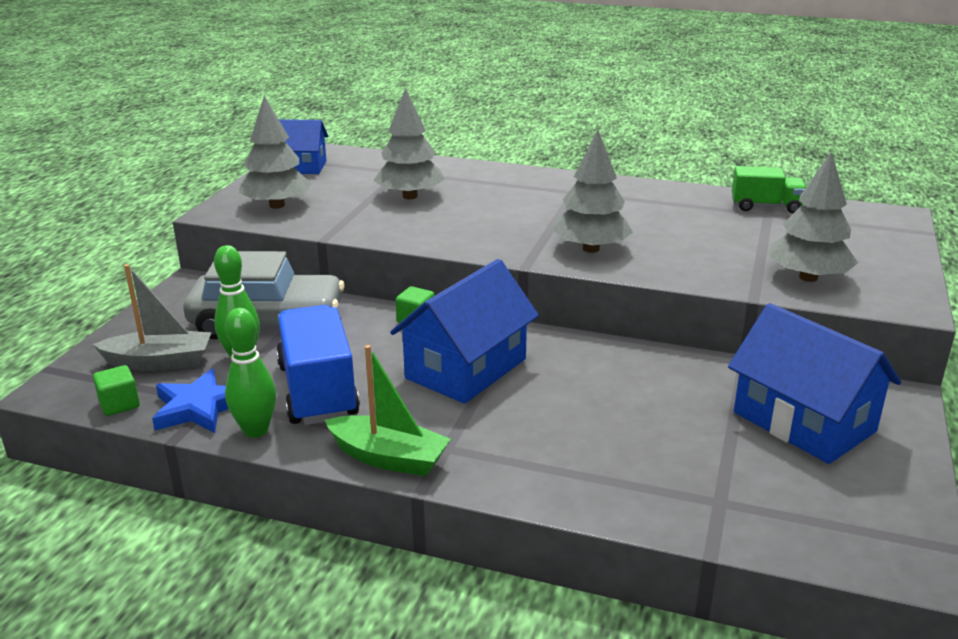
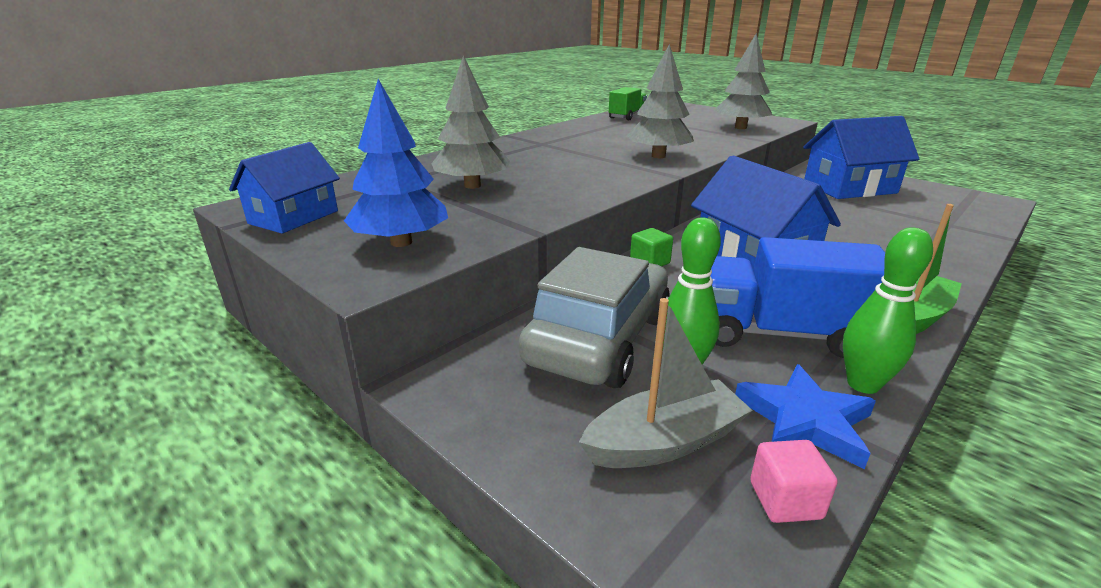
camera: 65 degrees left, 0 degrees up
grey boat [93,264,212,371] -> grey boat turned 45 degrees clockwise [579,298,753,468]
green cube [93,365,140,416] -> pink cube [750,440,838,523]
grey tree [239,96,312,209] -> blue tree [344,79,448,247]

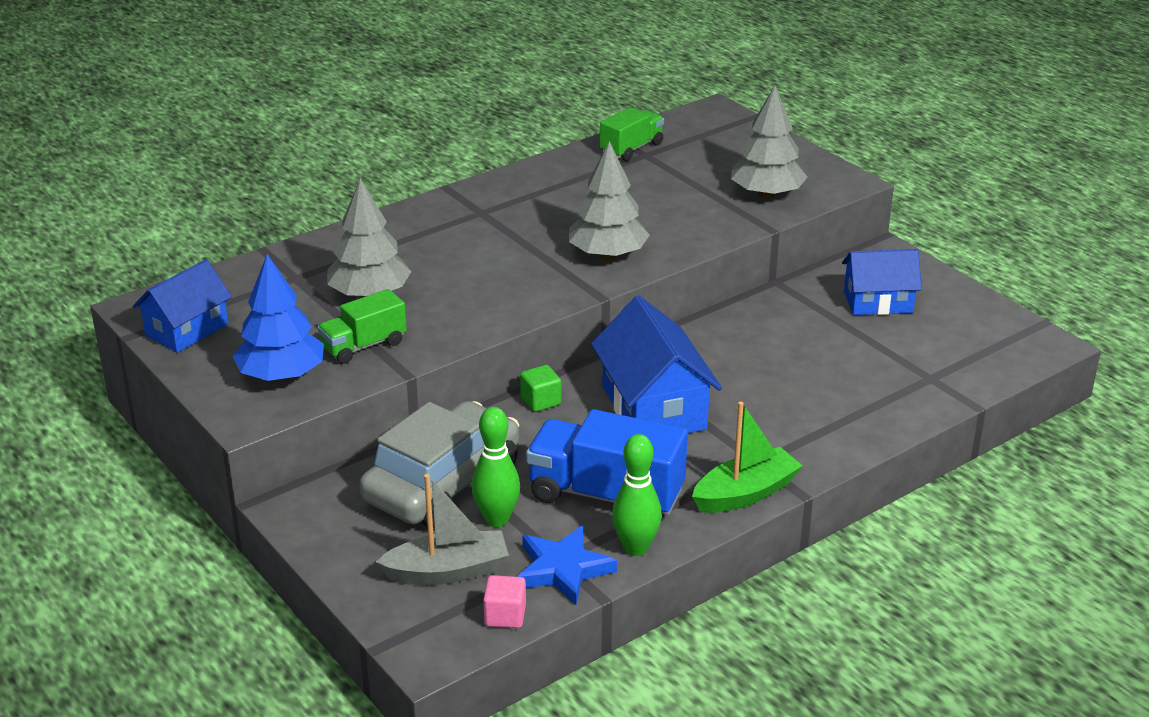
camera: 10 degrees right, 5 degrees up
blue house [803,116,919,199] -> blue house [842,249,922,315], size x0.66
none -> green truck [318,289,407,364]

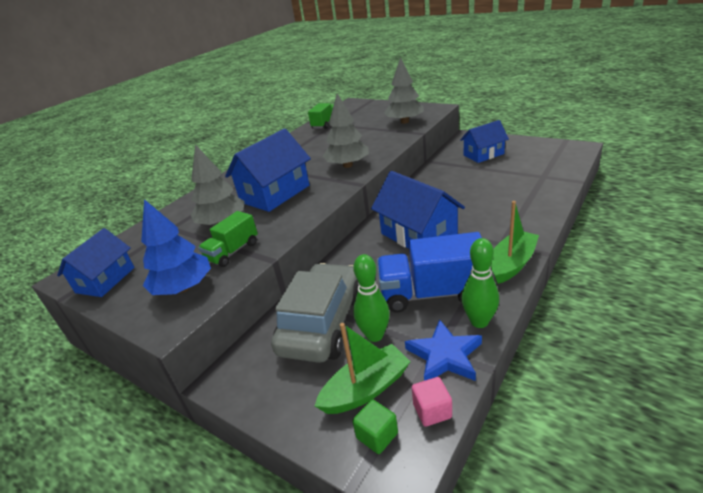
camera: 15 degrees left, 0 degrees up
grey boat [376,474,509,585] -> green boat [315,323,411,414]
green cube [520,365,561,412] -> green cube moved to [352,399,398,454]
none -> blue house [225,129,311,212]

